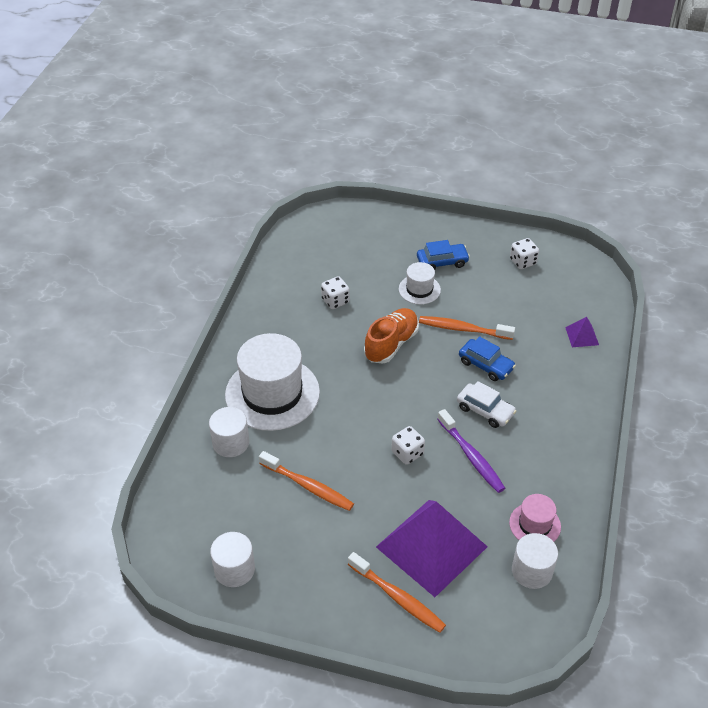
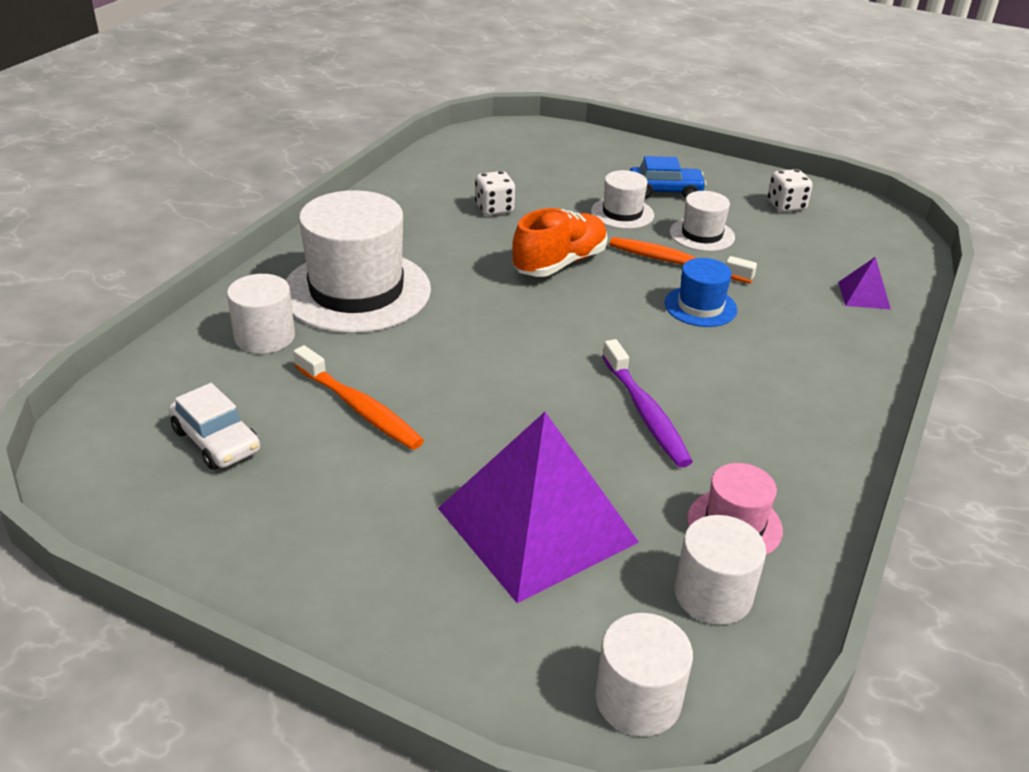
camera: 10 degrees right, 10 degrees down
white cylinder [210,532,255,587] -> white cylinder moved to [595,613,693,737]
orange toothbrush [348,552,446,633] -> none
white dice [391,426,425,465] -> none
white car [457,381,516,428] -> white car moved to [169,383,260,470]
blue car [459,336,516,381] -> blue hat [664,258,737,327]
none -> white hat [670,191,735,251]

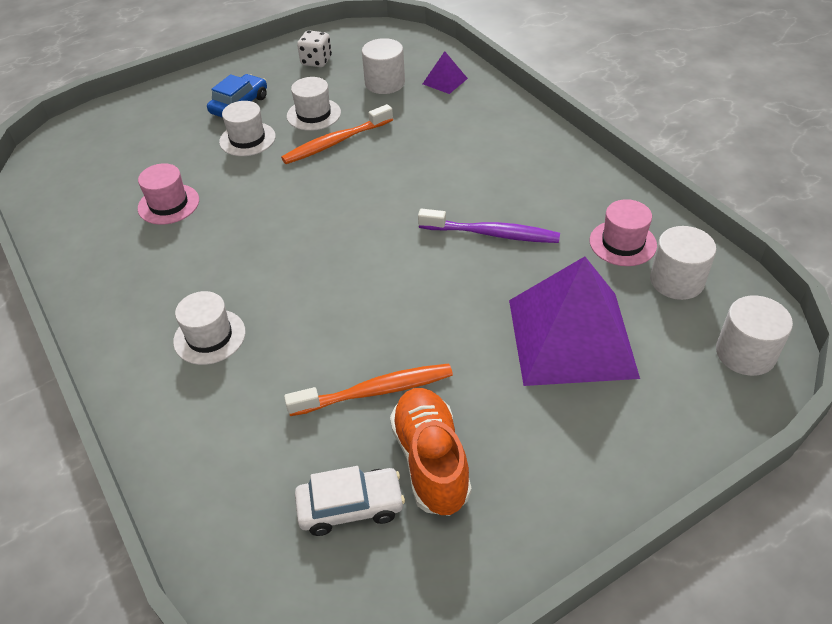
camera: 55 degrees left, 10 degrees up
white cylinder [227,274,295,354] -> white cylinder moved to [362,38,405,94]
white hat [285,190,431,333] -> white hat [173,291,246,365], size x0.49
white dice [475,171,515,216] -> pink hat [138,163,199,225]
orange shoe [512,208,607,277] -> orange shoe moved to [390,388,472,516]
blue hat [664,258,737,327] -> none

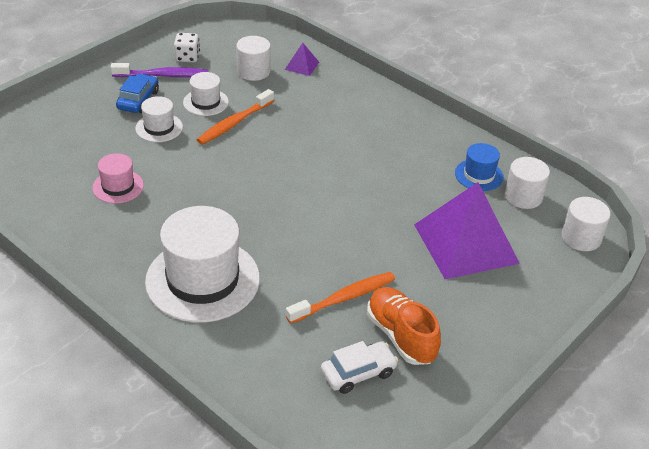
camera: 20 degrees left, 5 degrees down
white hat [173,291,246,365] -> white hat [145,206,260,323], size x2.04
purple toothbrush [418,209,560,243] -> purple toothbrush moved to [110,63,208,77]
pink hat [590,199,657,266] -> blue hat [455,143,504,191]

